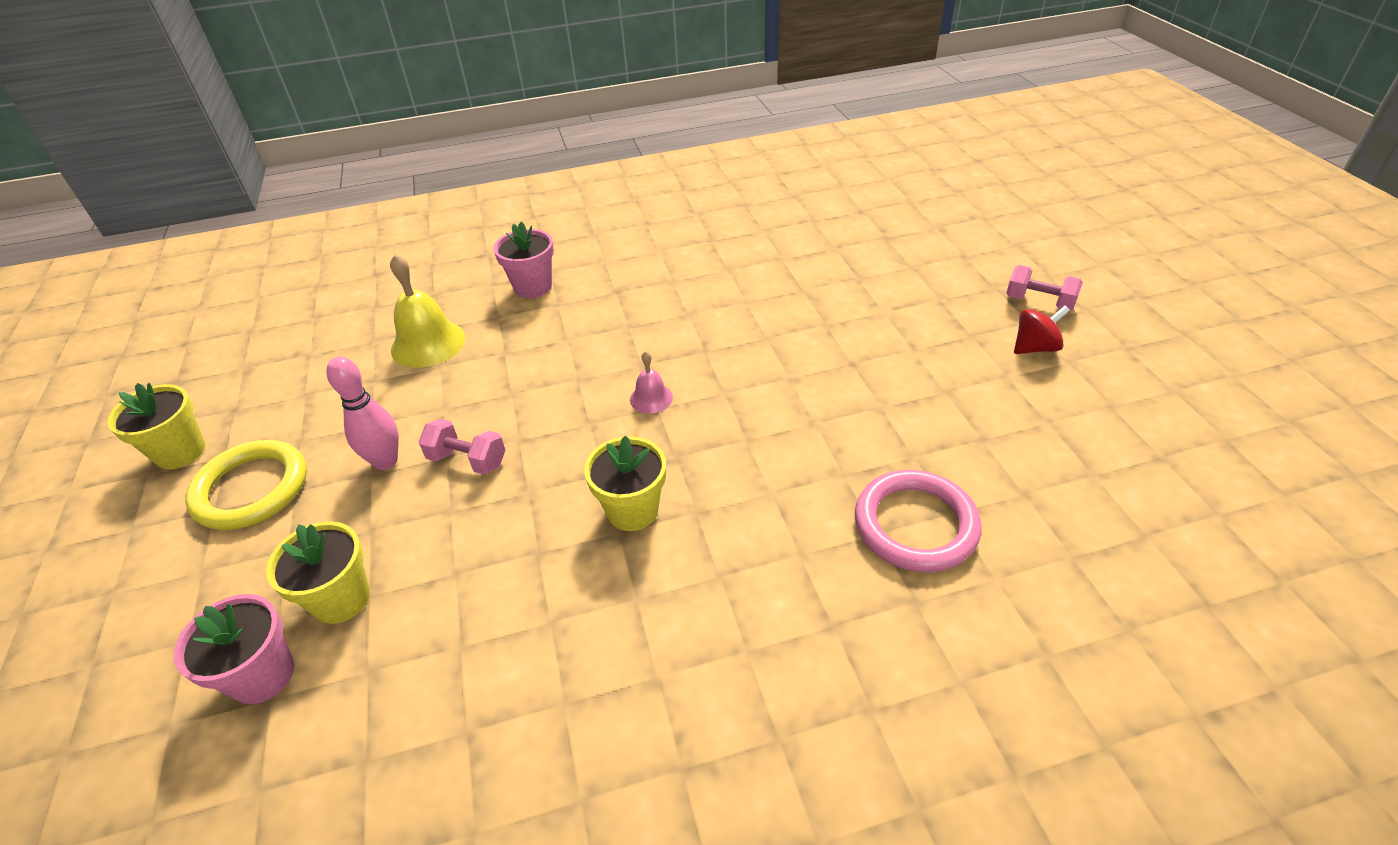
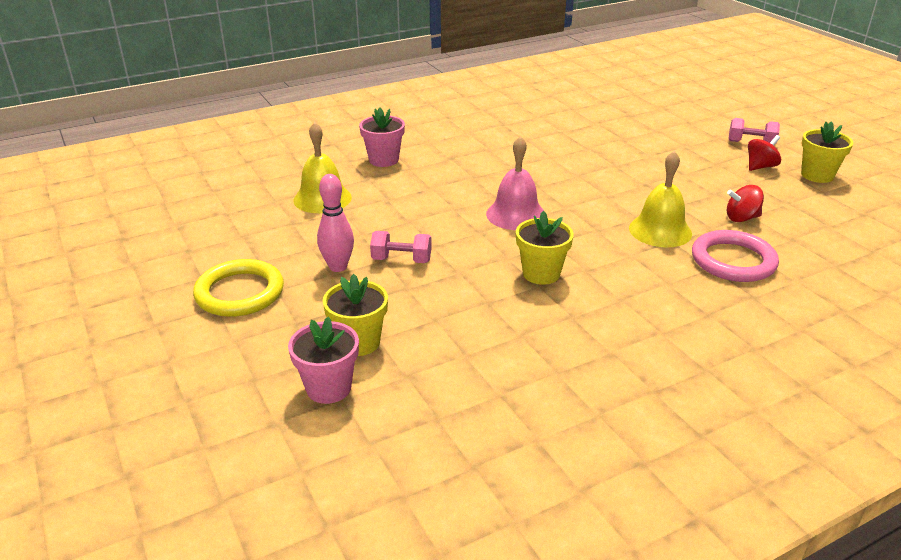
camera: 15 degrees left, 10 degrees down
yellow flower pot [107,383,205,469] -> yellow flower pot moved to [801,121,853,183]
pink bell [630,351,673,414] -> pink bell [486,136,545,230], size x1.87
none -> yellow bell [629,150,692,247]
none -> red spinning top [727,185,764,222]

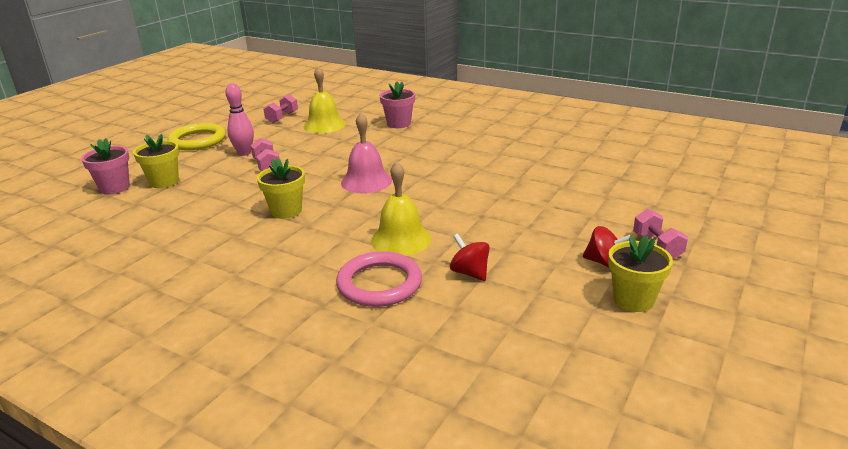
camera: 60 degrees right, 5 degrees down
none -> pink dumbbell [263,94,298,123]

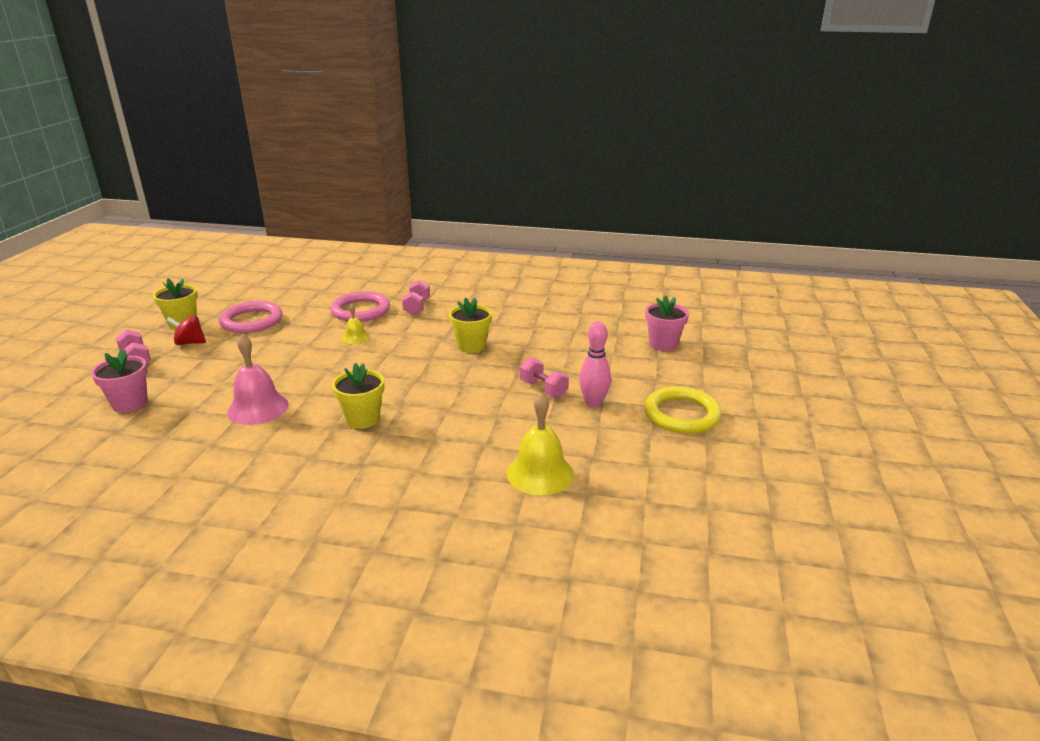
camera: 160 degrees right, 0 degrees up
yellow flower pot [133,134,179,188] -> yellow flower pot moved to [332,363,384,429]
pink dumbbell [263,94,298,123] -> pink dumbbell moved to [402,280,430,315]
pink bell [341,113,392,193] -> pink bell moved to [227,334,288,425]
yellow bell [371,161,431,256] -> yellow bell [342,303,369,344], size x0.53
pink flower pot [379,81,415,128] -> pink flower pot moved to [91,349,148,413]
red spinning top [450,234,490,281] -> none
none -> pink ring [219,301,282,333]

